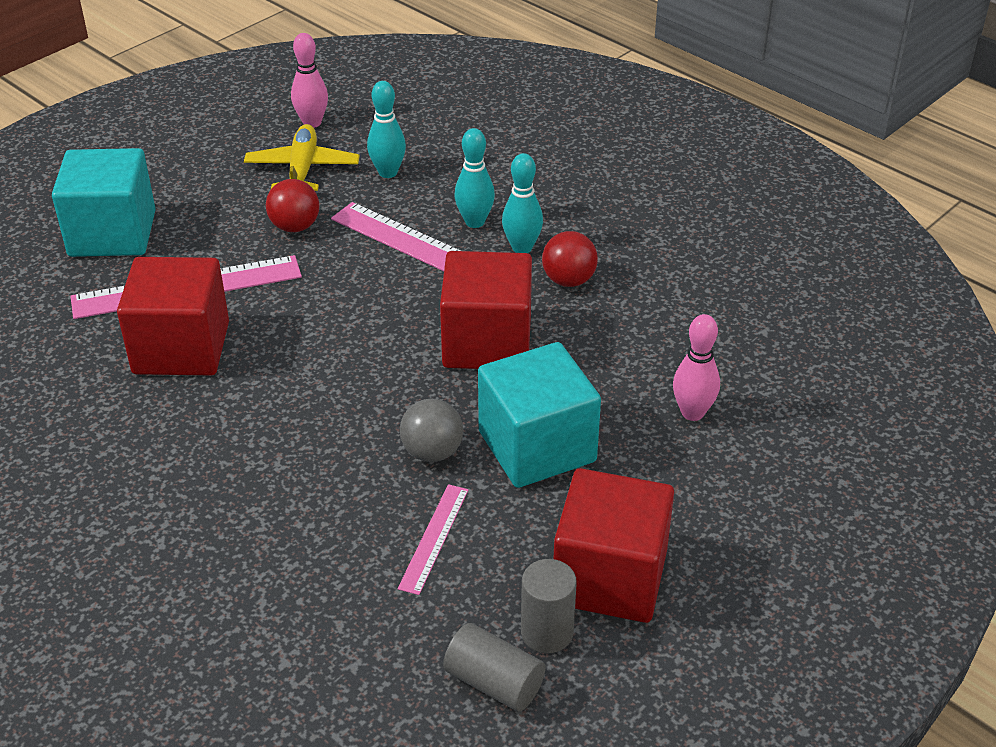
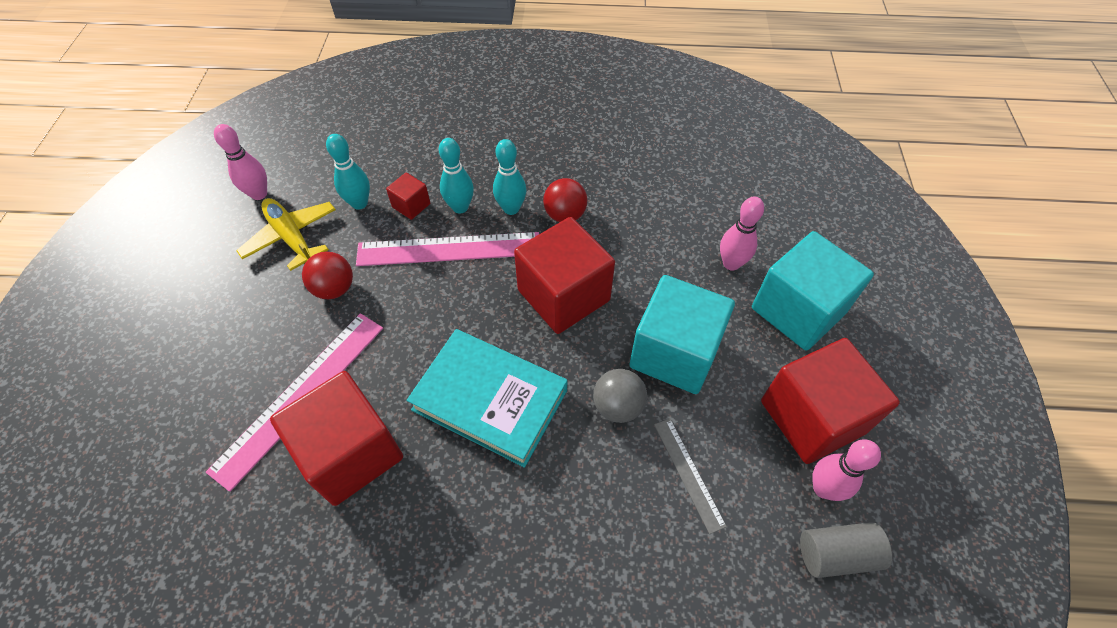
camera: 40 degrees left, 15 degrees up
turquoise cube [52,148,156,257] -> turquoise cube moved to [752,231,874,351]
pink ruler [397,484,468,595] -> grey ruler [654,418,727,534]
grey cylinder [521,559,577,653] -> pink bowling pin [812,439,881,501]
none -> red cube [386,173,430,220]
none -> turquoise book [406,329,568,468]

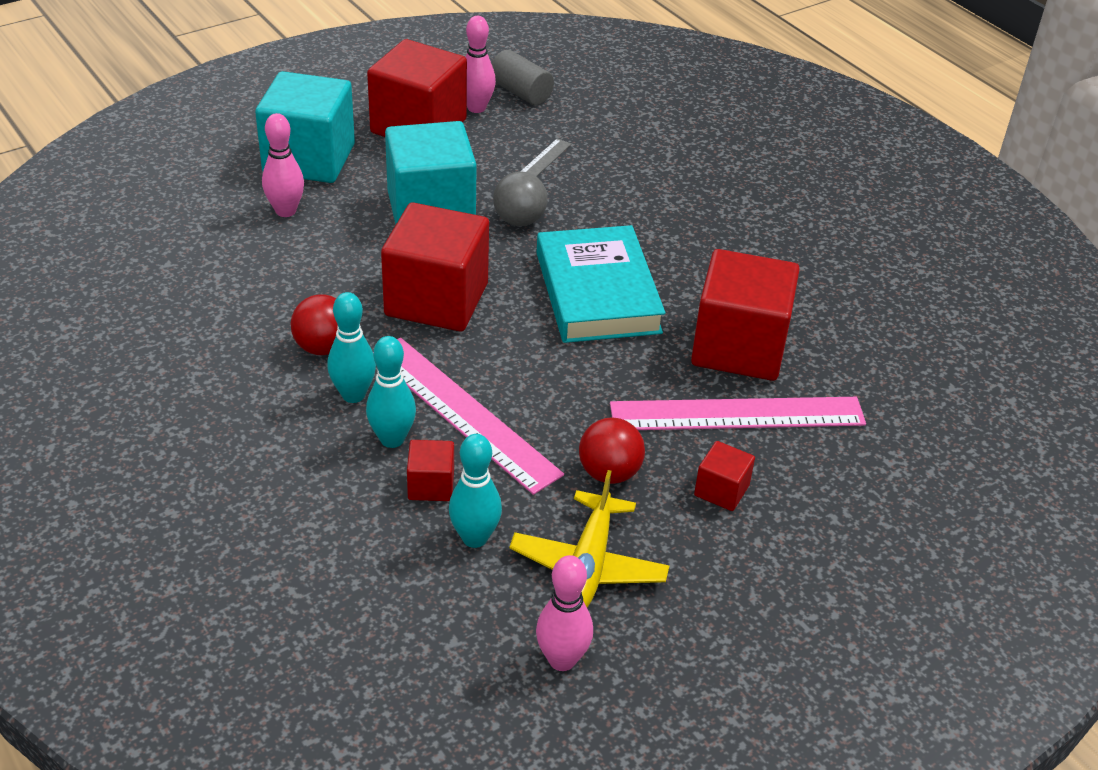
camera: 130 degrees left, 15 degrees down
none -> red cube [694,441,755,511]

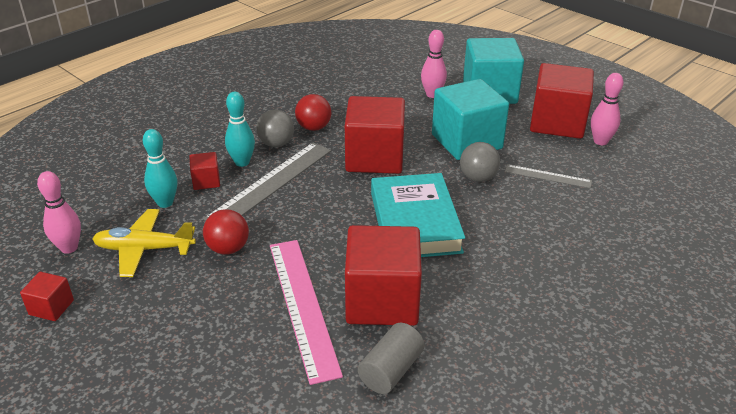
camera: 80 degrees right, 5 degrees down
turquoise bowling pin [327,292,376,403] -> grey ball [256,110,294,147]
pink ruler [397,338,564,495] -> grey ruler [203,143,331,221]
grey cylinder [492,50,554,105] -> grey cylinder moved to [358,323,425,394]
turquoise book [537,225,666,343] -> turquoise book turned 75 degrees counterclockwise [371,173,465,257]
red cube [694,441,755,511] -> red cube moved to [20,272,74,321]

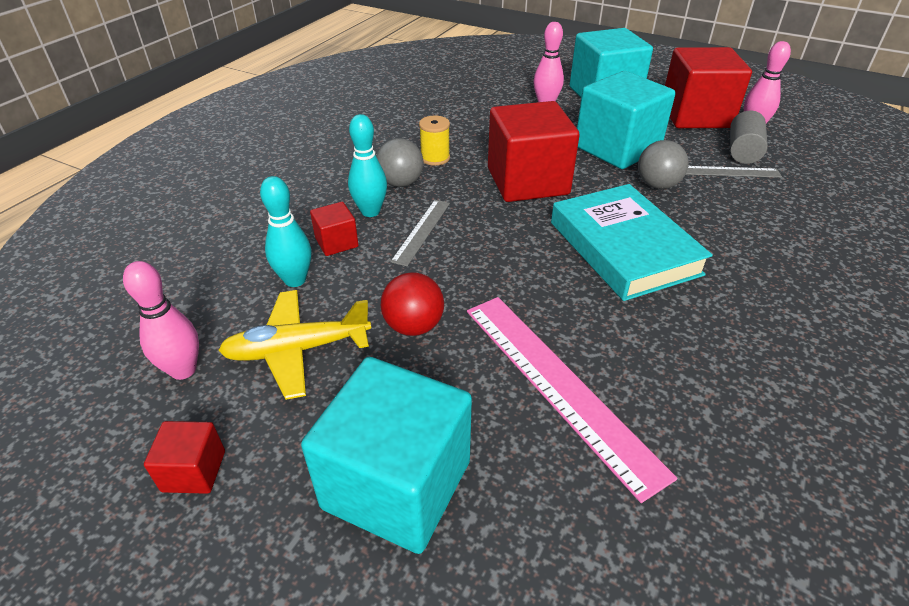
camera: 15 degrees left, 5 degrees up
grey ruler [203,143,331,221] -> grey ruler [390,200,450,266], size x0.53
red ball [295,94,331,131] -> yellow spool [419,115,450,166]
red cube [345,225,422,326] -> none
grey cylinder [358,323,425,394] -> grey cylinder moved to [730,110,768,164]
none -> turquoise cube [301,357,472,554]

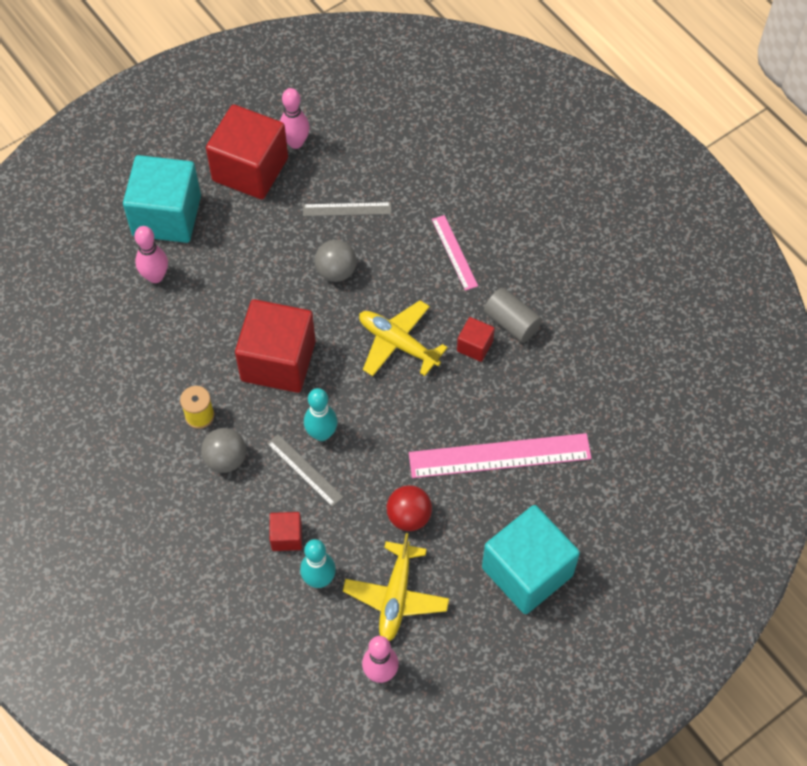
camera: 65 degrees left, 20 degrees up
red cube [144,421,225,494] -> red cube moved to [457,317,495,362]
turquoise bowling pin [348,114,387,217] -> turquoise bowling pin moved to [304,388,338,441]
turquoise book [551,184,713,301] -> yellow plane [359,300,448,376]
turquoise cube [577,71,676,169] -> none
grey ruler [685,166,782,178] -> grey ruler turned 60 degrees clockwise [303,202,391,216]
grey cylinder [730,110,768,164] -> grey cylinder moved to [484,288,542,343]
none -> pink ruler [432,215,478,291]

